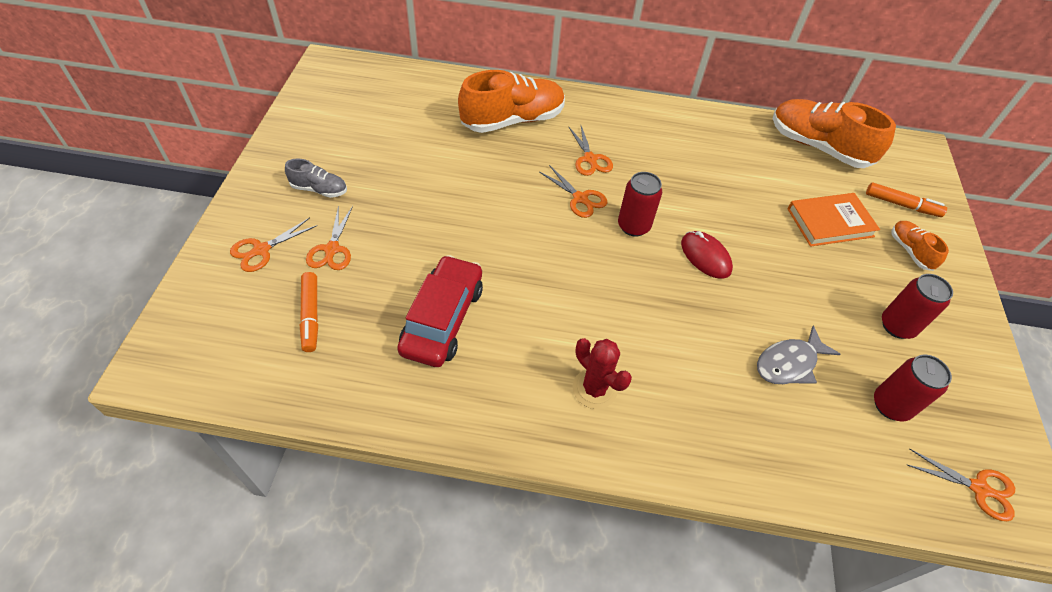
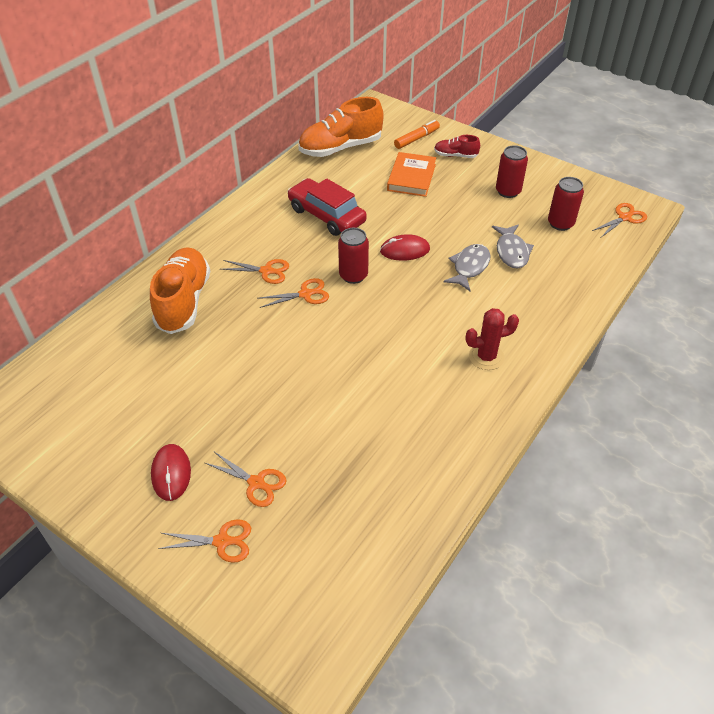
camera: 60 degrees left, 5 degrees down
orange scissors [230,218,317,272] -> orange scissors turned 75 degrees counterclockwise [158,519,251,563]
grey shoe [285,159,347,198] -> red mouse [151,444,191,501]
orange marker [300,272,318,352] -> none
red car [397,255,483,367] -> red car moved to [287,178,367,236]
orange shoe [892,221,949,271] -> red shoe [434,135,480,158]
none -> grey fish [444,244,491,291]

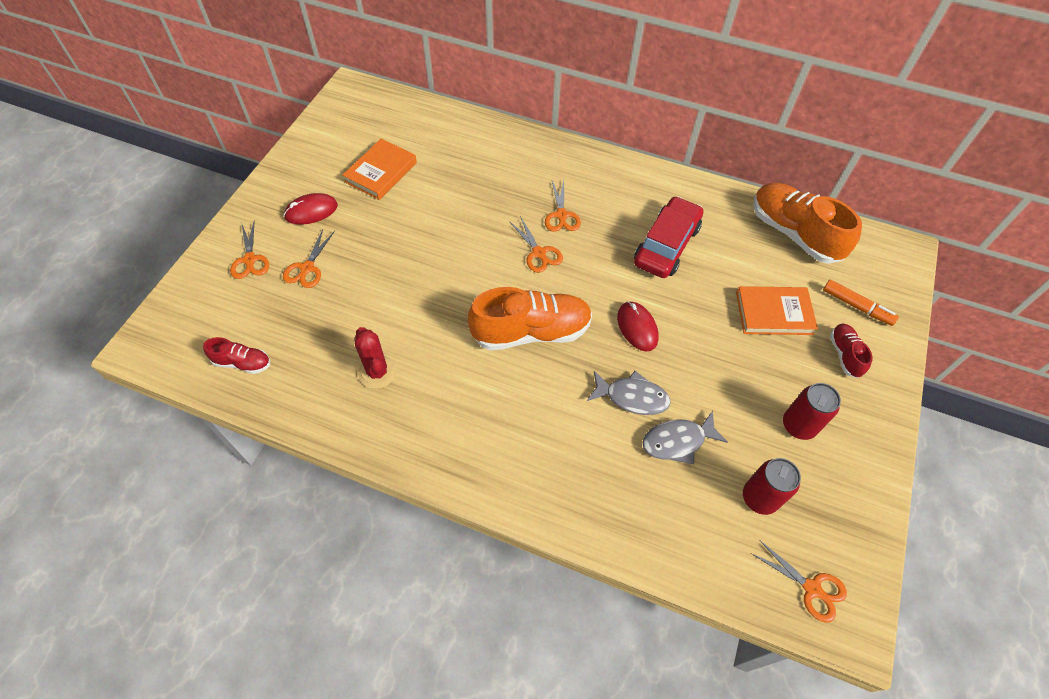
camera: 75 degrees right, 10 degrees up
orange shoe [150,247,210,334] -> orange shoe moved to [468,287,592,351]
red can [338,228,369,284] -> none
red cactus [465,308,519,370] -> red cactus moved to [355,327,397,389]
none -> red shoe [203,337,270,374]
none -> orange book [343,138,417,200]

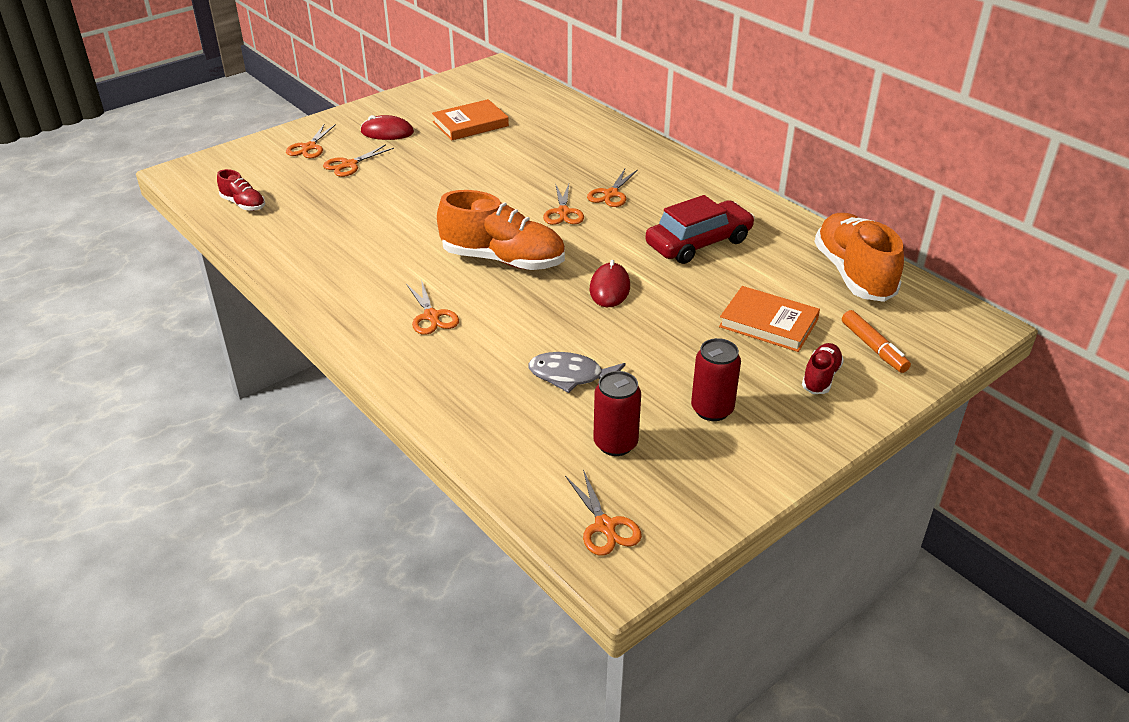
camera: 30 degrees right, 20 degrees down
red cactus [355,327,397,389] -> none
grey fish [587,371,671,415] -> none
none -> orange scissors [406,280,459,335]

